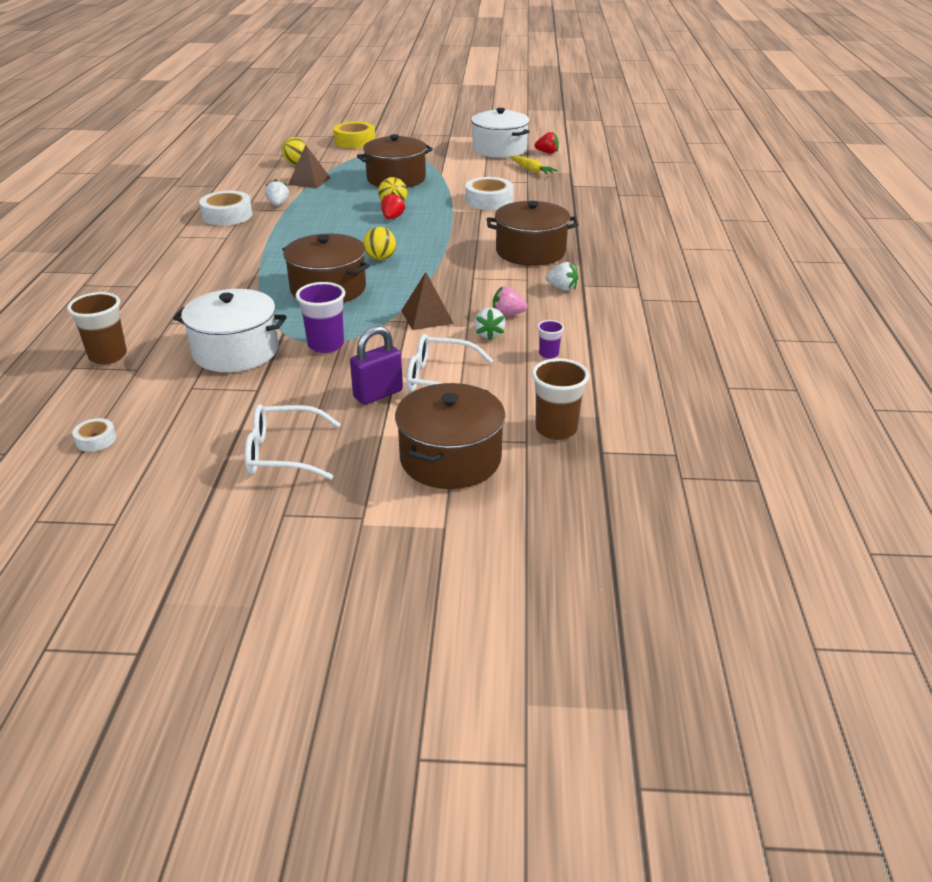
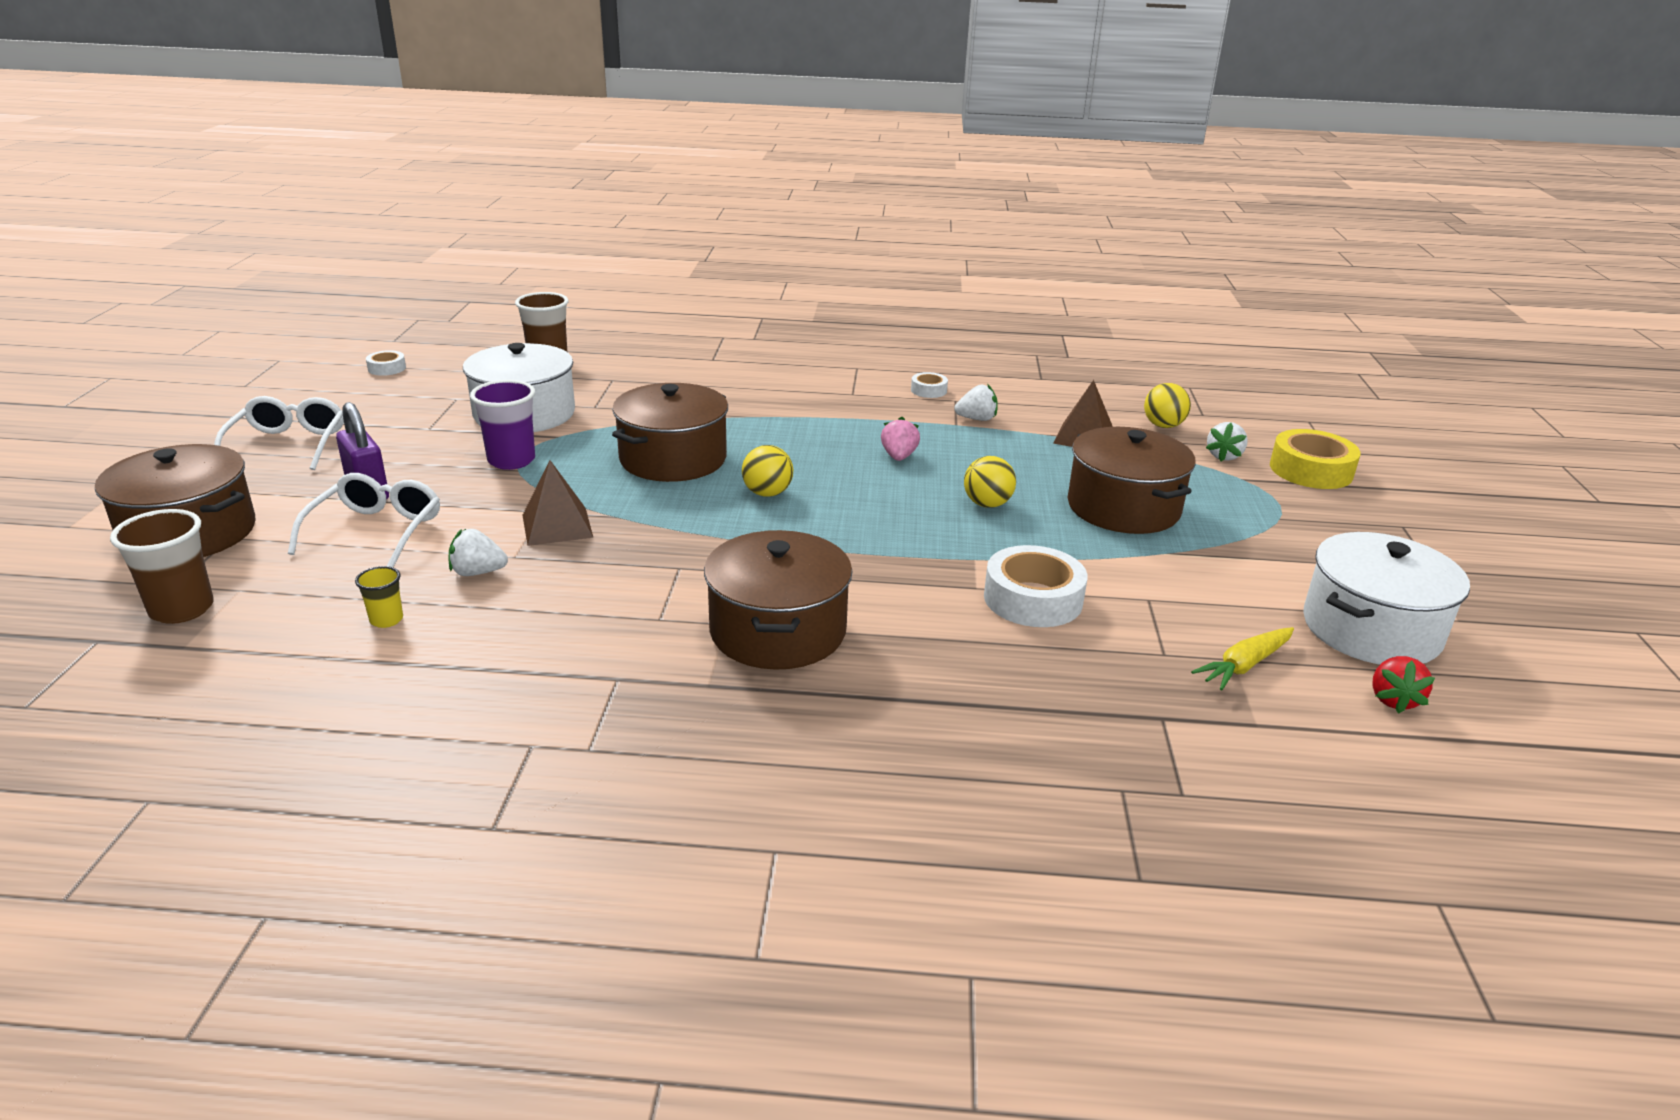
camera: 90 degrees right, 5 degrees down
white tape [199,191,252,226] -> white tape [911,372,948,398], size x0.51
red strawberry [381,192,406,219] -> none
pink strawberry [493,287,528,316] -> pink strawberry moved to [881,417,920,461]
purple cup [537,320,564,359] -> yellow cup [355,566,403,628]
white strawberry [545,262,578,291] -> white strawberry moved to [1206,422,1248,462]

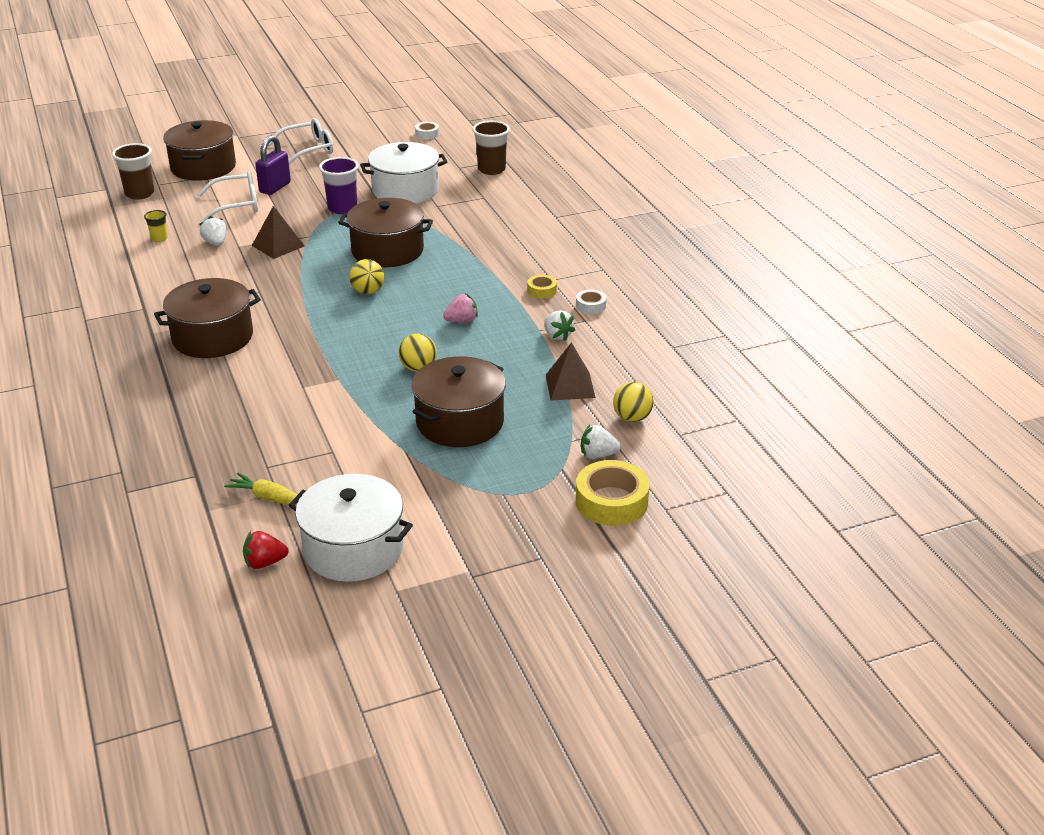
camera: 65 degrees right, 5 degrees up
white tape [984,545,1088,627] -> none
none -> yellow tape [527,275,557,298]

